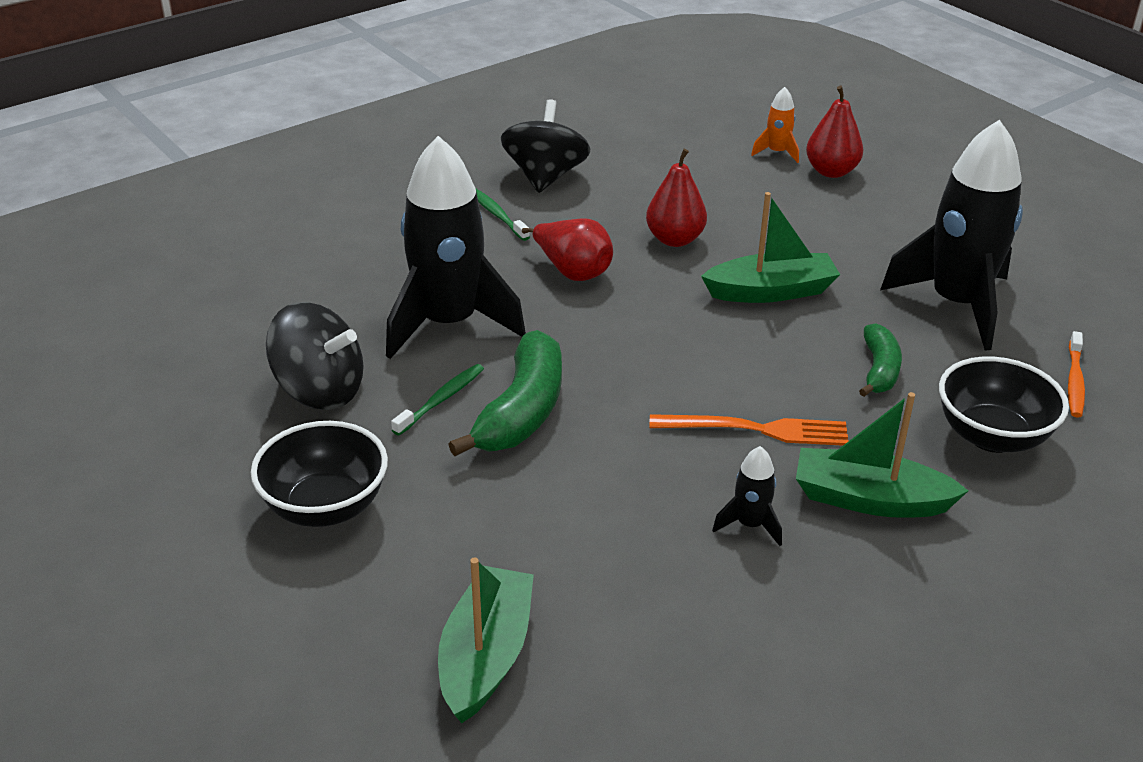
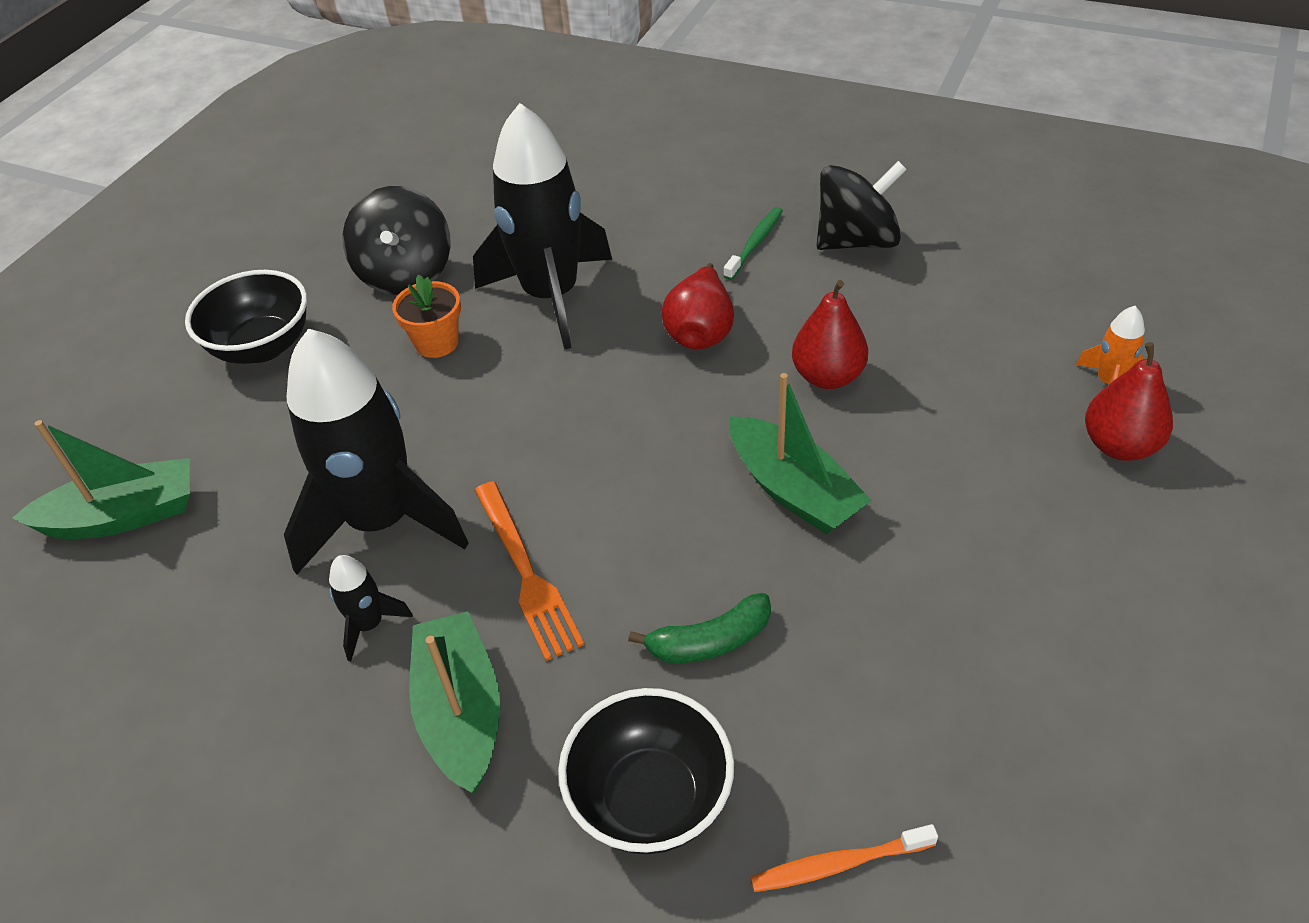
camera: 65 degrees right, 10 degrees up
green toothbrush [391,364,484,436] -> orange flower pot [392,275,461,358]
green banana [448,330,562,456] -> none
black rocket [880,120,1023,351] -> black rocket moved to [284,328,469,575]

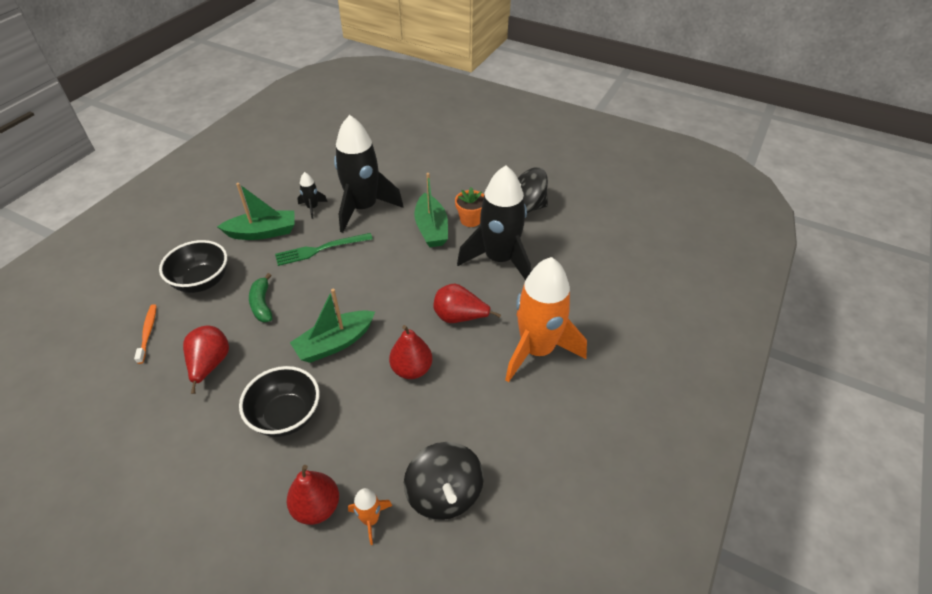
camera: 90 degrees right, 0 degrees up
green boat [12,420,190,539] -> green boat moved to [414,173,448,247]
black bowl [185,270,307,364] -> black bowl moved to [239,366,320,437]
orange fork [474,482,584,661] -> green fork [275,233,373,266]
green toothbrush [724,207,783,280] -> orange rocket [505,257,587,382]
black spinning top [817,161,907,250] -> black spinning top moved to [404,442,484,520]
none -> red pear [183,326,229,394]

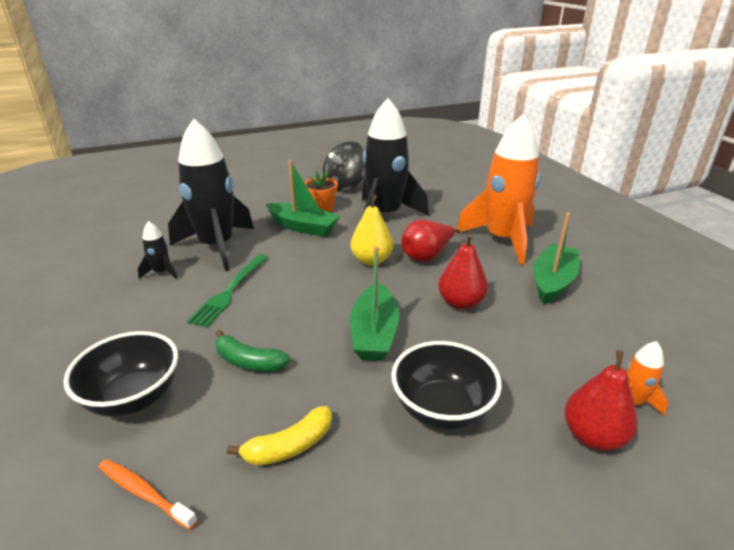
camera: 50 degrees left, 15 degrees down
red pear [183,326,229,394] -> yellow banana [227,406,332,466]
green boat [217,183,295,240] -> green boat moved to [533,213,580,305]
black spinning top [404,442,484,520] -> none
none -> yellow pear [351,195,393,266]

